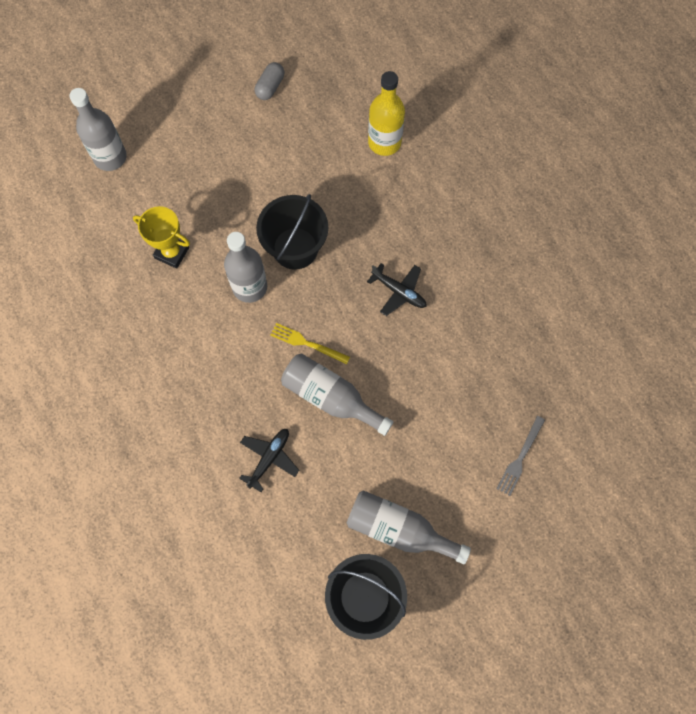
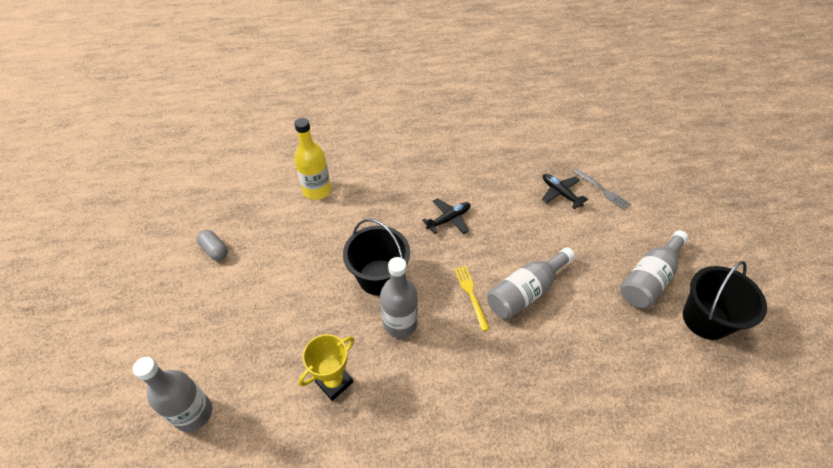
camera: 70 degrees left, 20 degrees down
black plane [239,429,299,492] -> black plane moved to [542,174,588,209]
yellow fork [270,323,350,364] -> yellow fork turned 120 degrees clockwise [454,266,490,331]

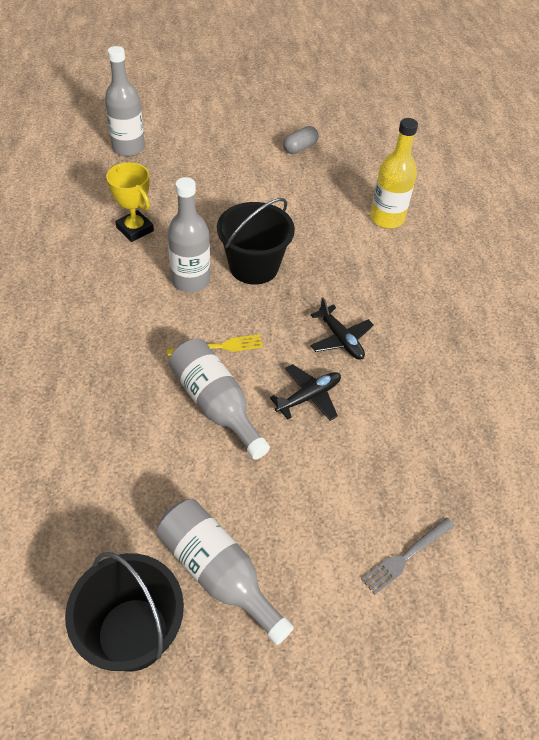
camera: 90 degrees right, 0 degrees up
black plane [542,174,588,209] -> black plane moved to [270,364,341,421]

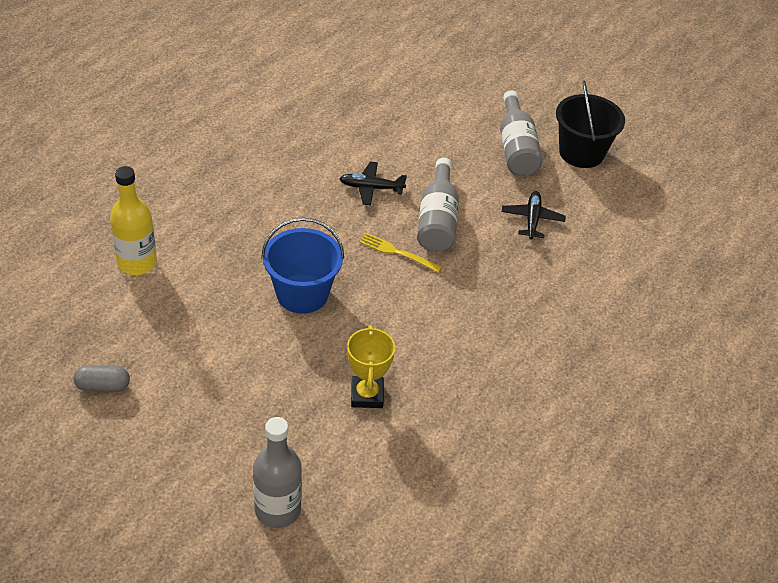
camera: 140 degrees left, 5 degrees down
grey bottle [167,177,210,292] -> none
black bucket [217,198,295,285] -> blue bucket [261,218,344,314]
black plane [311,297,374,360] -> black plane moved to [502,191,566,239]
grey fork [361,518,455,595] -> none

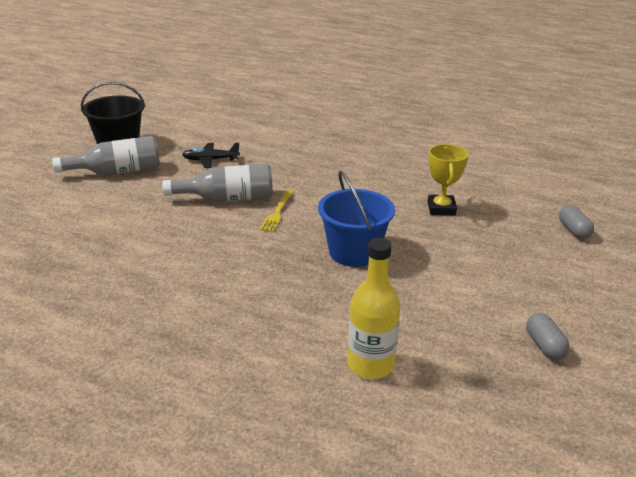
camera: 100 degrees left, 15 degrees down
grey bottle [253,417,302,528] -> grey capsule [559,205,594,239]
black plane [339,162,407,205] -> none
yellow trophy [347,325,395,408] -> yellow trophy turned 75 degrees counterclockwise [428,144,468,216]

